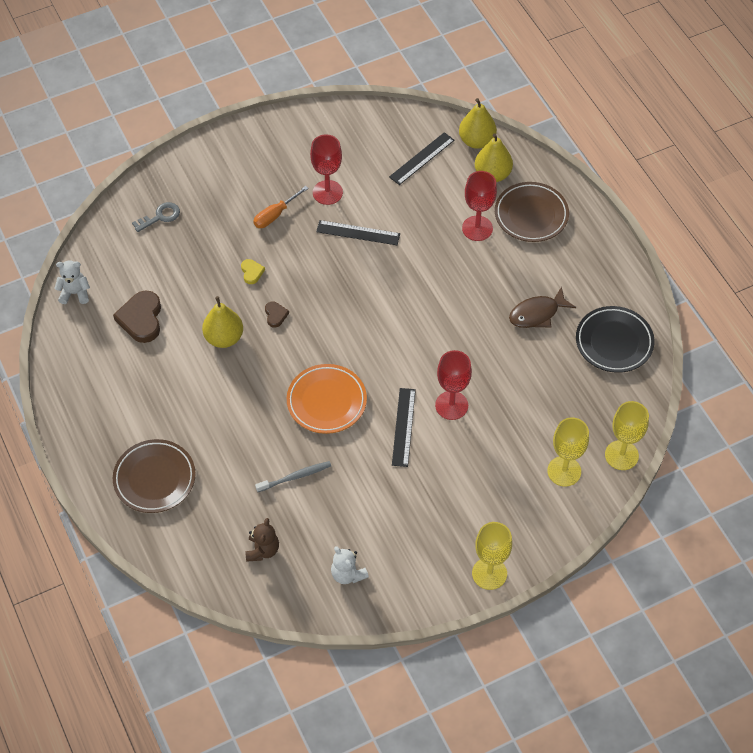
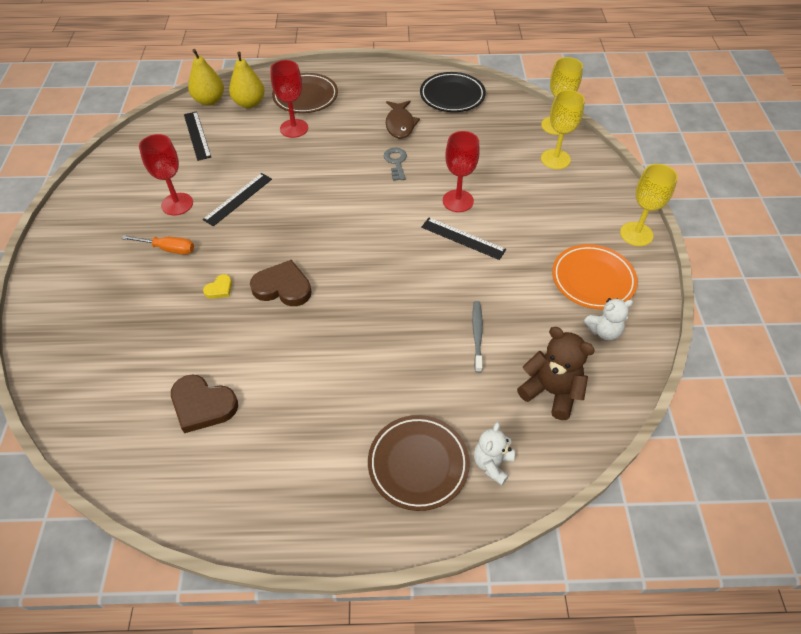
camera: 65 degrees left, 5 degrees down
white teddy bear [54,260,90,304] -> white teddy bear moved to [474,422,515,485]
grey key [132,202,180,232] -> grey key moved to [384,148,407,181]
yellow pear [202,296,243,348] -> none
yellow heart [241,259,265,284] -> yellow heart turned 120 degrees clockwise [203,274,232,299]
brown teddy bear [245,518,279,562] -> brown teddy bear [517,327,595,420], size x1.52
orange screwdriver [253,186,309,228] -> orange screwdriver turned 60 degrees counterclockwise [122,235,194,255]
brown heart [265,302,289,328] -> brown heart [250,260,312,306], size x1.98
orange plate [287,364,367,434] -> orange plate moved to [552,244,638,309]

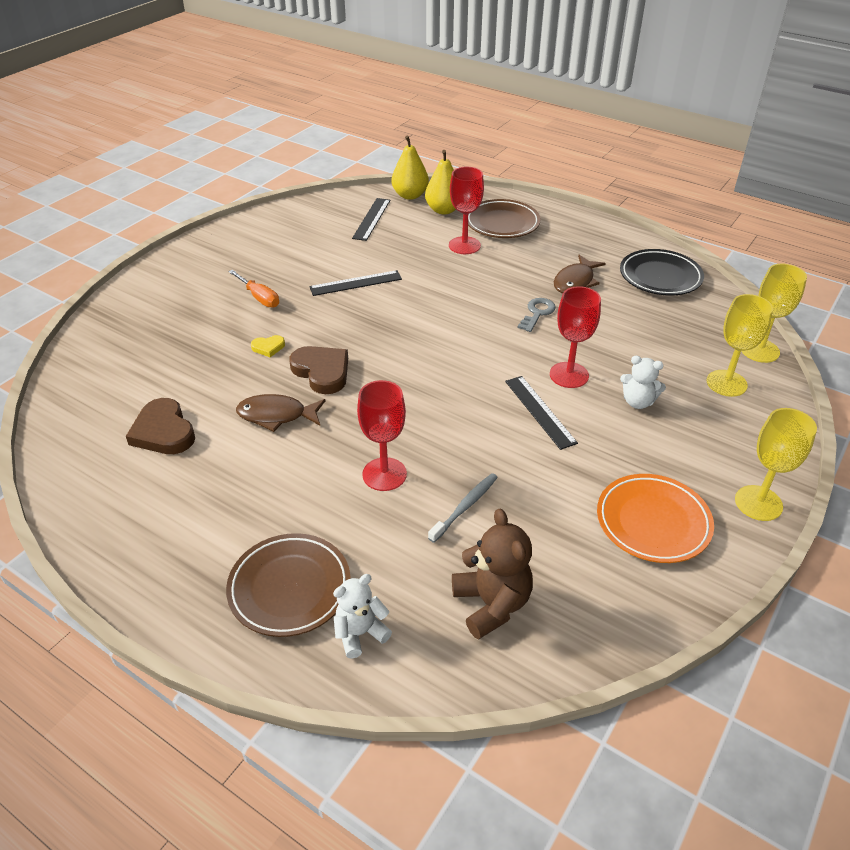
camera: 35 degrees right, 10 degrees down
red goblet [139,134,193,215] -> red goblet moved to [357,380,407,491]
white teddy bear [584,298,633,340] -> white teddy bear moved to [620,356,666,409]
none -> brown fish [236,394,326,432]

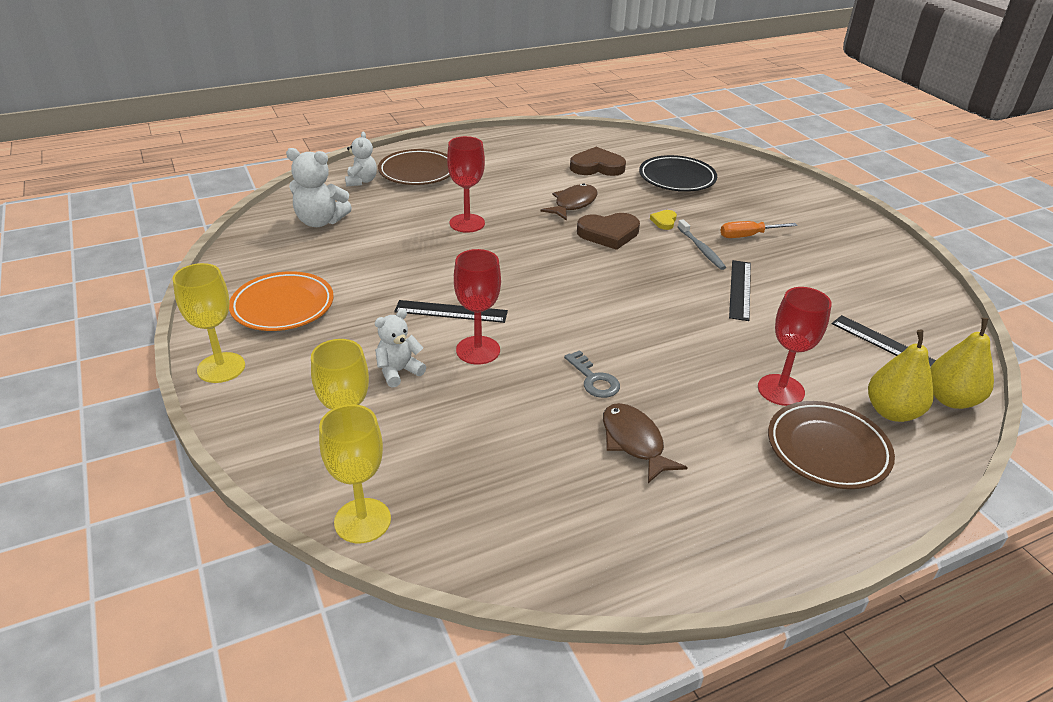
camera: 120 degrees right, 5 degrees down
grey toothbrush [428,473,498,543] -> grey toothbrush moved to [678,219,726,270]
brown teddy bear [452,509,533,639] -> white teddy bear [286,148,352,227]
black plate [620,249,704,296] -> black plate moved to [639,155,717,192]

